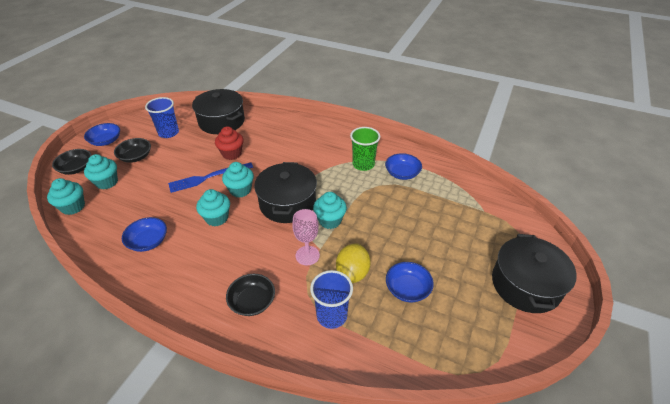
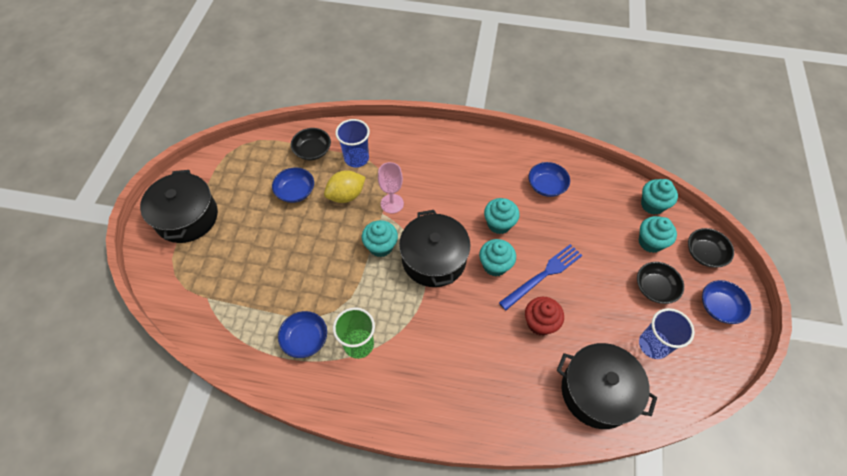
camera: 165 degrees right, 15 degrees up
black bowl [226,274,275,316] -> black bowl moved to [291,128,331,160]
yellow lemon [336,243,371,283] -> yellow lemon turned 60 degrees clockwise [324,170,366,203]

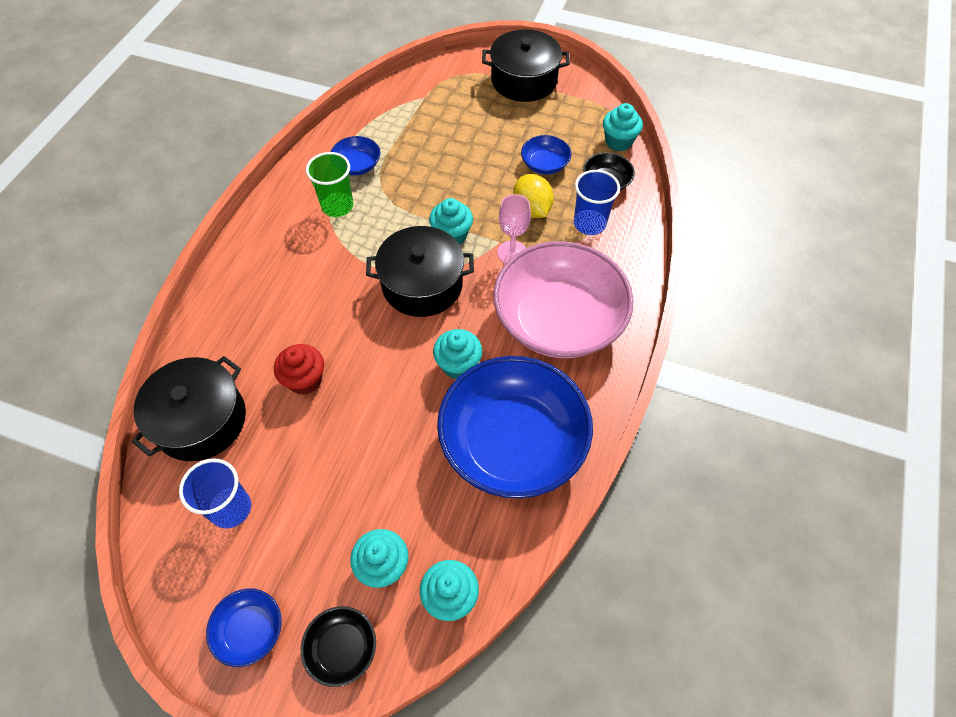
camera: 100 degrees right, 0 degrees up
turquoise cupcake [479,239,516,276] -> turquoise cupcake moved to [603,103,643,151]
blue fork [499,244,582,310] -> none
blue bowl [529,162,570,197] -> blue bowl [437,356,593,498], size x2.33
black bowl [637,262,684,304] -> none
none -> pink bowl [493,241,634,358]

